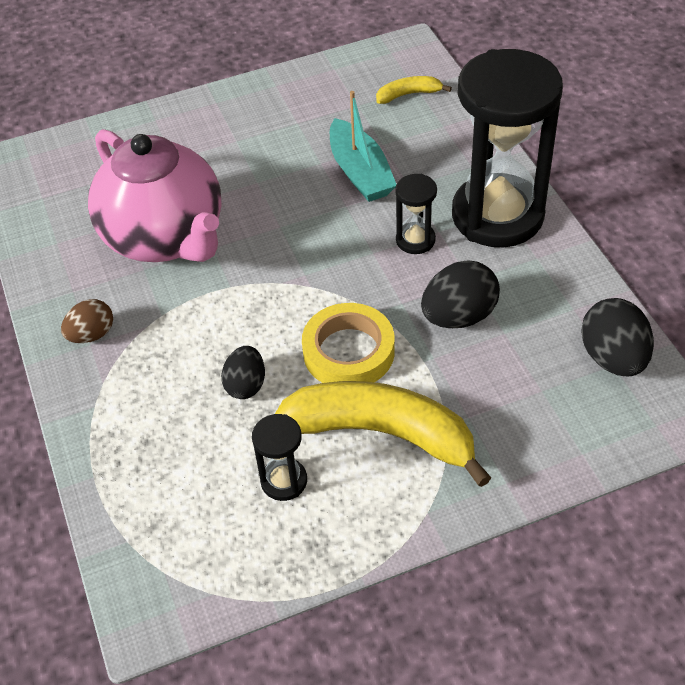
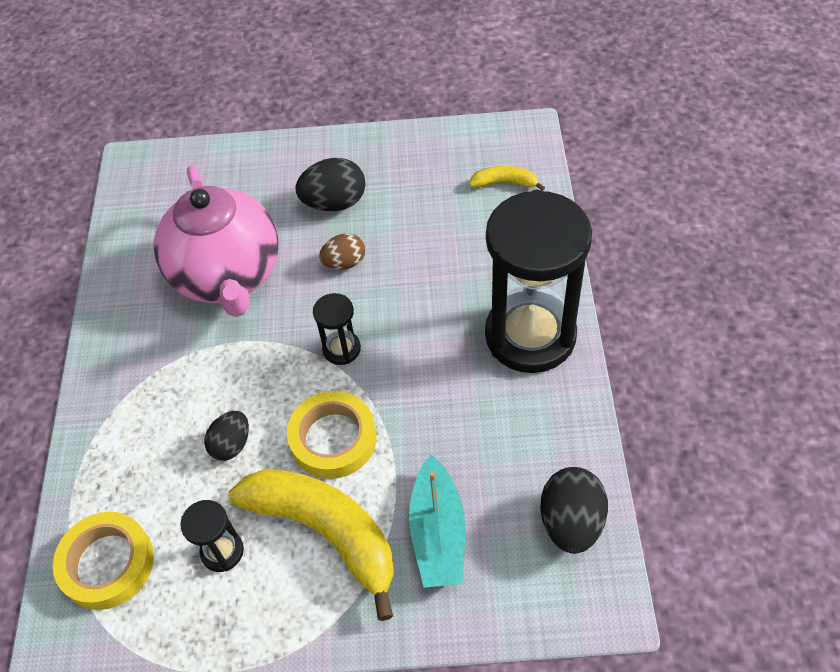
camera: 20 degrees right, 5 degrees up
brown egg [61,299,113,343] -> brown egg moved to [319,233,365,270]
turquoise boat [330,91,396,202] -> turquoise boat moved to [409,455,465,588]
black hourglass [395,174,437,254] -> black hourglass moved to [313,293,361,365]
black egg [421,261,500,328] -> black egg moved to [296,158,365,211]
none -> yellow tape [53,512,154,610]

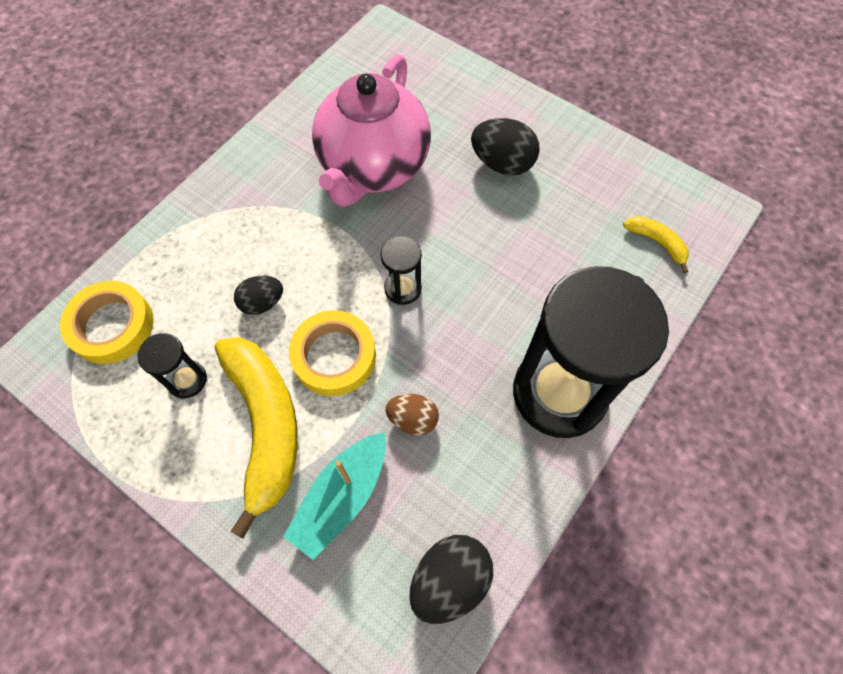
camera: 35 degrees right, 10 degrees up
brown egg [319,233,365,270] -> brown egg moved to [386,394,439,435]

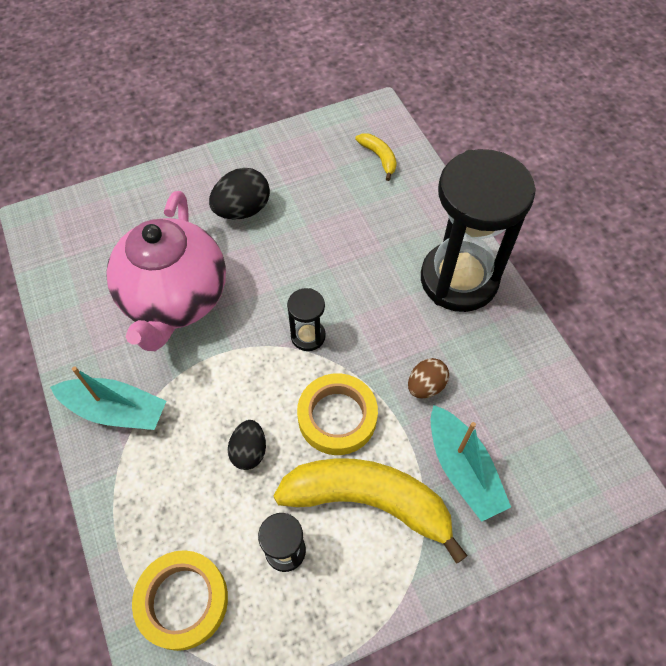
camera: 60 degrees left, 5 degrees down
pink teapot [312,54,431,207] -> pink teapot turned 45 degrees clockwise [106,191,226,351]
black egg [409,535,493,624] -> none
yellow banana [623,216,689,273] -> yellow banana turned 75 degrees clockwise [355,133,397,181]
none -> turquoise boat [50,366,166,430]

